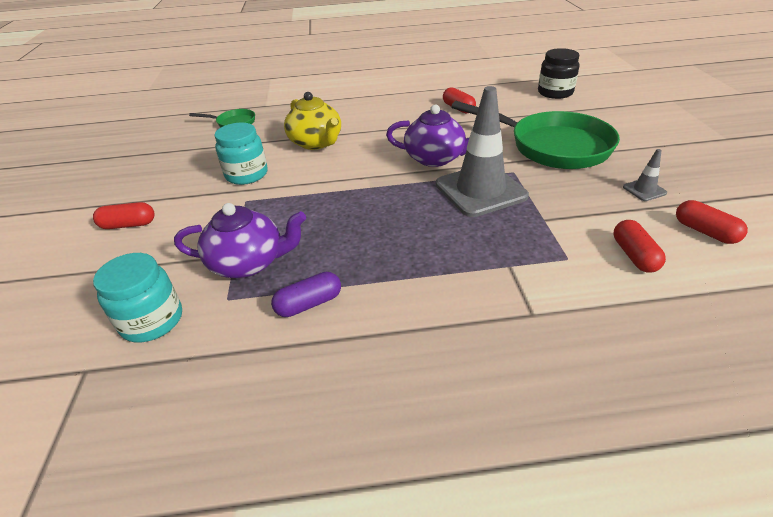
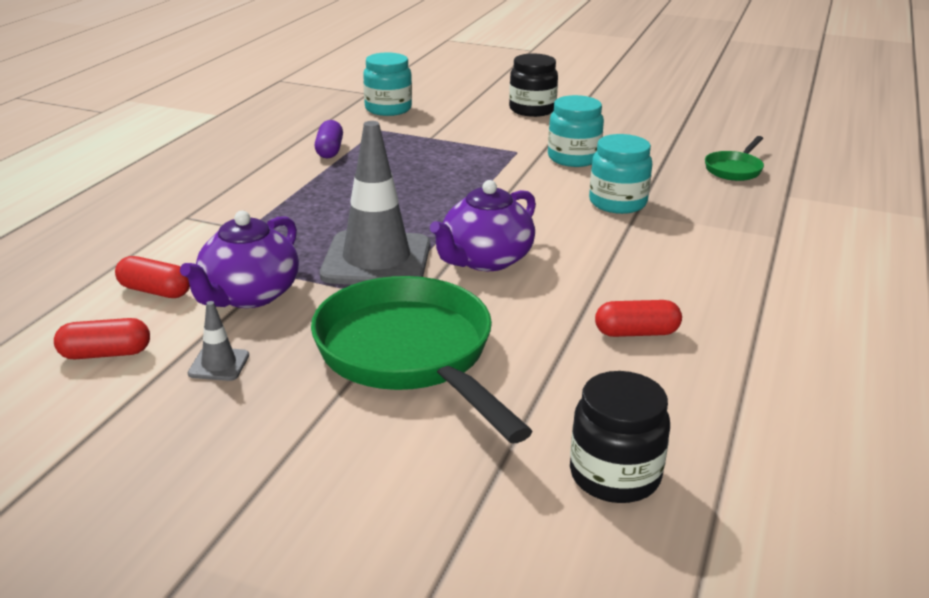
camera: 115 degrees right, 10 degrees down
red capsule [93,202,155,229] -> black jar [509,53,558,117]
purple teapot [174,203,306,278] -> purple teapot moved to [180,211,299,308]
yellow teapot [284,92,341,150] -> turquoise jar [589,134,652,214]
green pan [451,101,620,169] -> green pan turned 90 degrees clockwise [311,276,533,443]

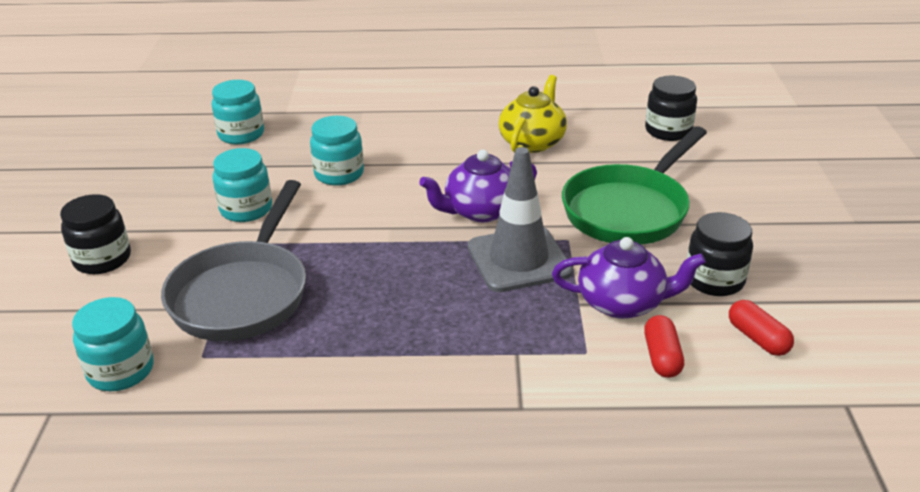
camera: 110 degrees left, 5 degrees up
grey traffic cone [188,301,249,381] -> black jar [687,212,753,296]
purple capsule [315,120,343,159] -> none
purple teapot [430,180,536,271] -> purple teapot turned 135 degrees clockwise [419,150,537,222]
red capsule [595,300,682,337] -> yellow teapot [499,75,567,153]
green pan [705,136,764,181] -> turquoise jar [212,80,264,144]
none -> grey pan [161,180,306,341]

